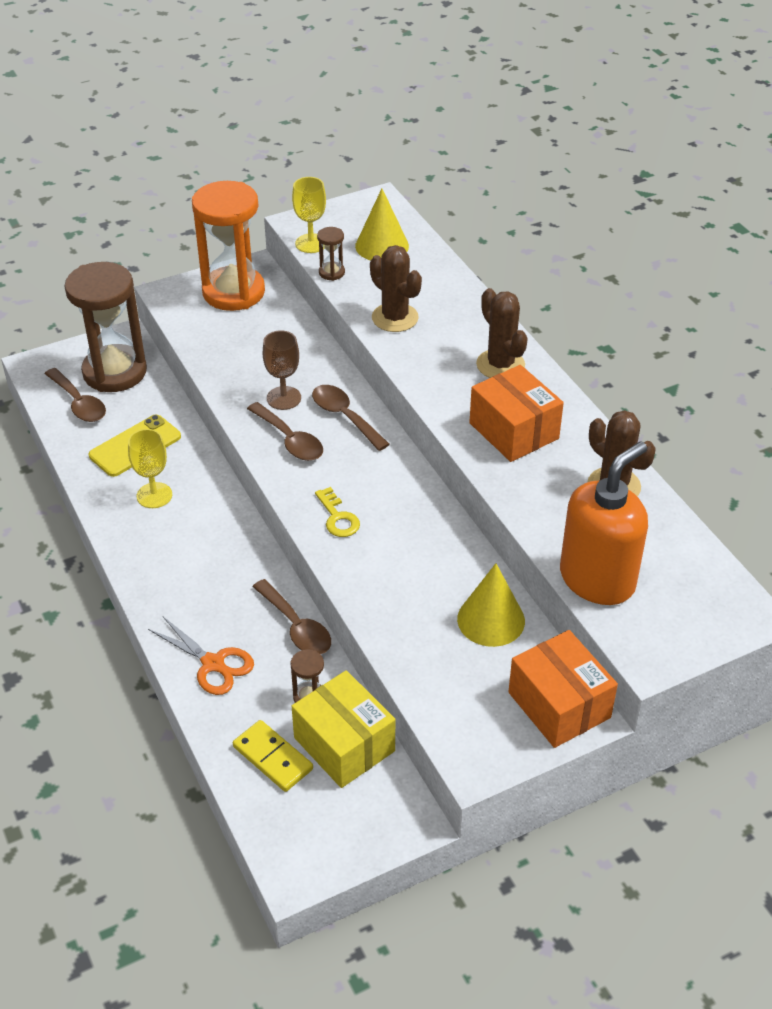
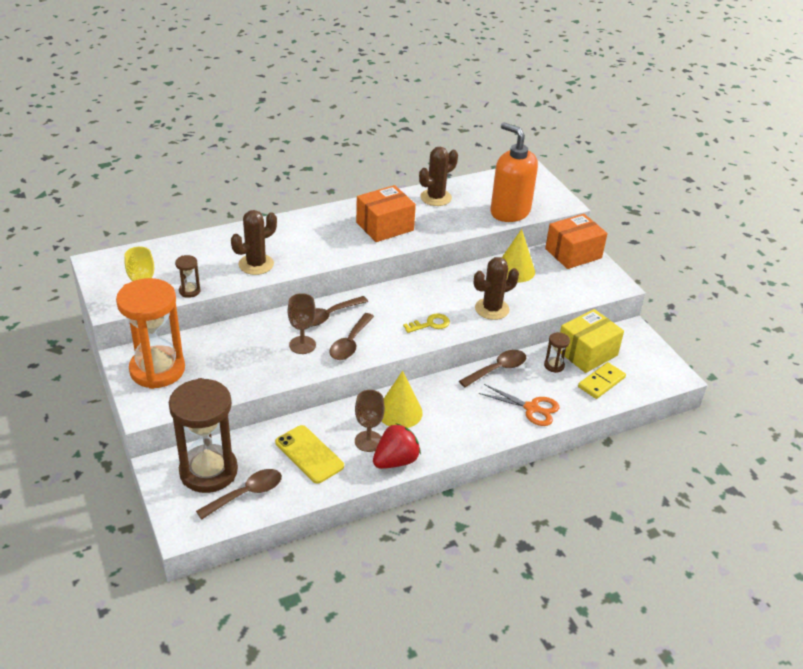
camera: 90 degrees left, 5 degrees down
yellow goblet [128,429,172,508] -> brown goblet [355,390,385,452]
orange scissors [148,617,254,695] -> orange scissors turned 75 degrees clockwise [479,384,559,426]
brown spoon [247,402,323,461] -> brown spoon turned 150 degrees clockwise [329,313,374,360]
yellow cone [355,189,409,260] -> yellow cone moved to [382,370,423,428]
brown cactus [476,288,528,378] -> brown cactus moved to [474,257,519,320]
none -> red strawberry [373,423,421,469]

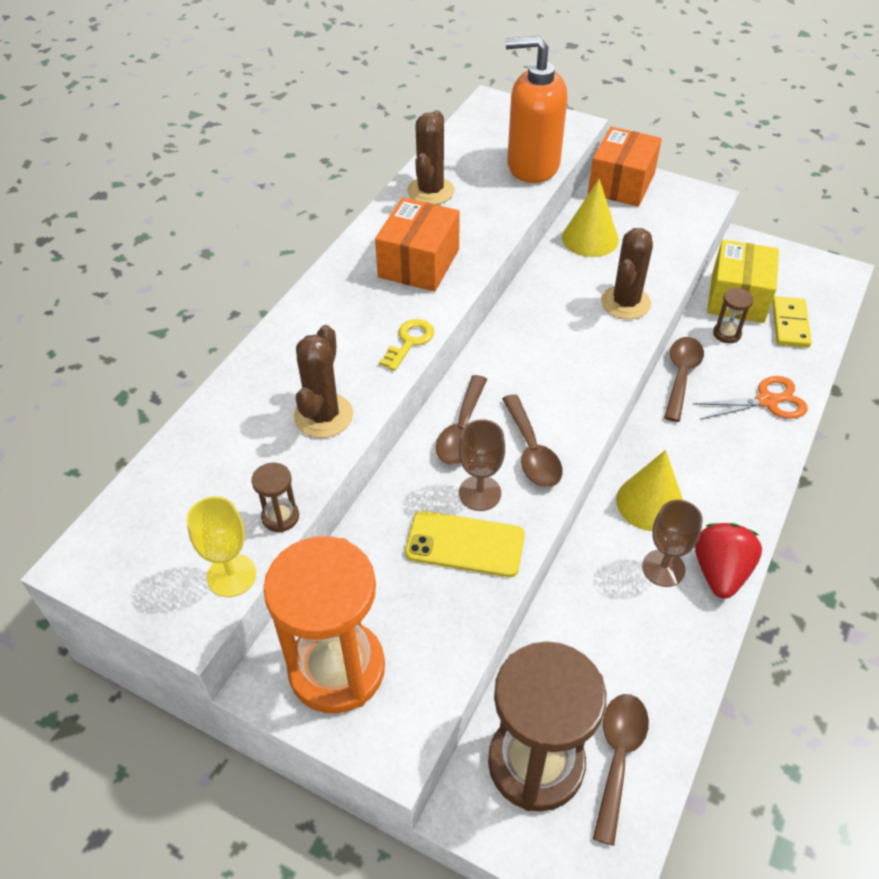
camera: 35 degrees left, 10 degrees up
yellow phone [275,425,344,484] -> yellow phone moved to [405,511,525,577]
yellow key [403,313,450,333] -> yellow key moved to [379,319,434,371]

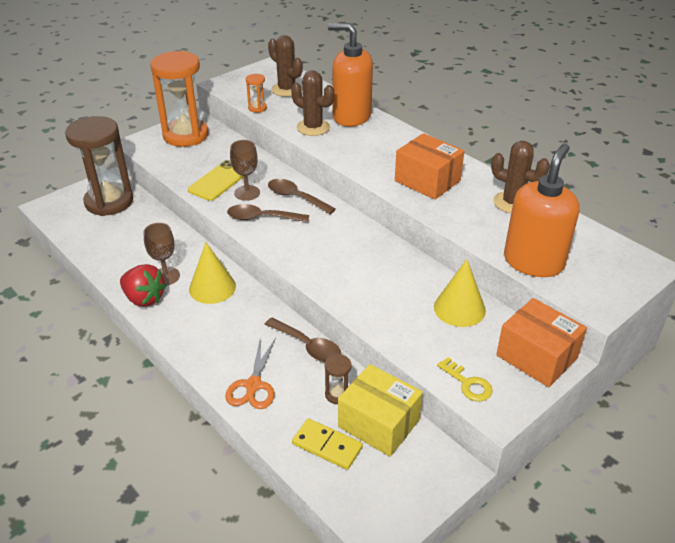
camera: 110 degrees right, 10 degrees down
yellow goblet [187,496,256,597] -> none
brown hourglass [251,462,299,532] -> orange hourglass [246,74,267,113]
yellow key [379,319,434,371] -> yellow key moved to [437,357,493,401]
brown spoon [593,694,649,846] -> none
brown cactus [601,228,653,319] -> brown cactus moved to [268,35,303,97]
none -> orange soap dispenser [328,23,373,127]

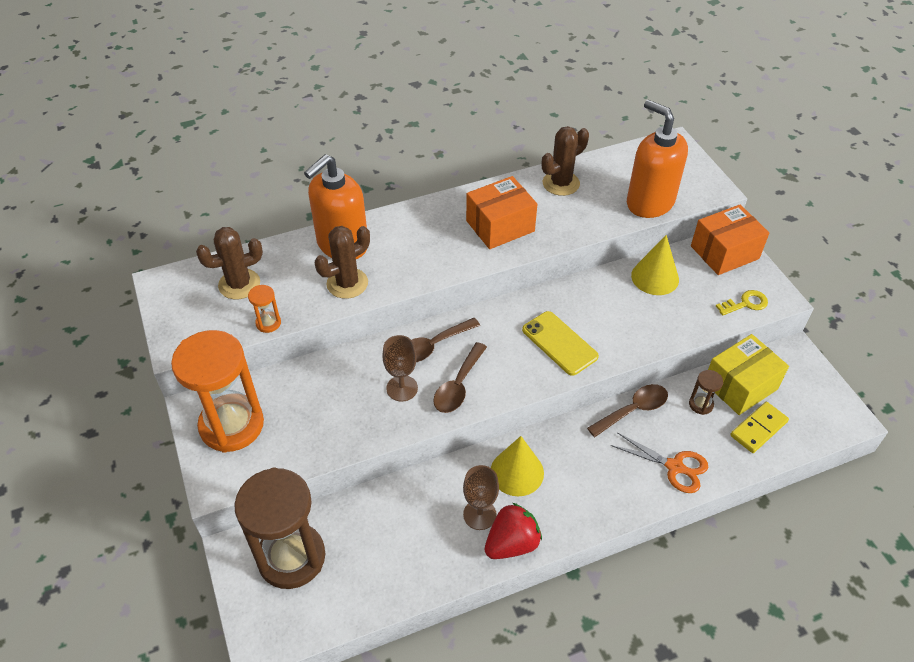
camera: 70 degrees left, 10 degrees up
yellow phone [188,160,244,201] -> yellow phone moved to [522,311,599,376]

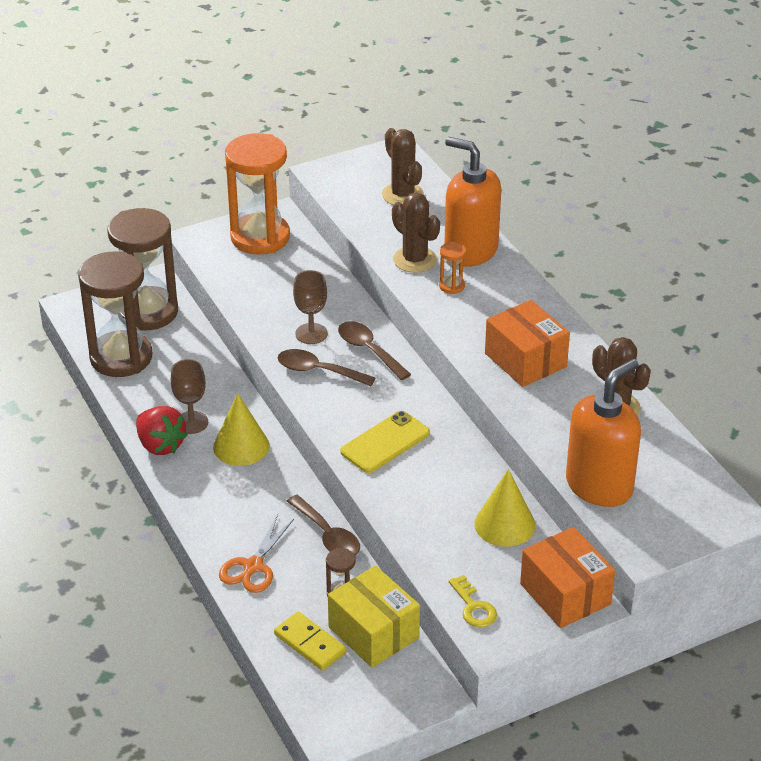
camera: 85 degrees right, 10 degrees down
orange hourglass [248,285,281,333] -> orange hourglass moved to [439,242,466,294]
none -> brown hourglass [78,252,152,377]

